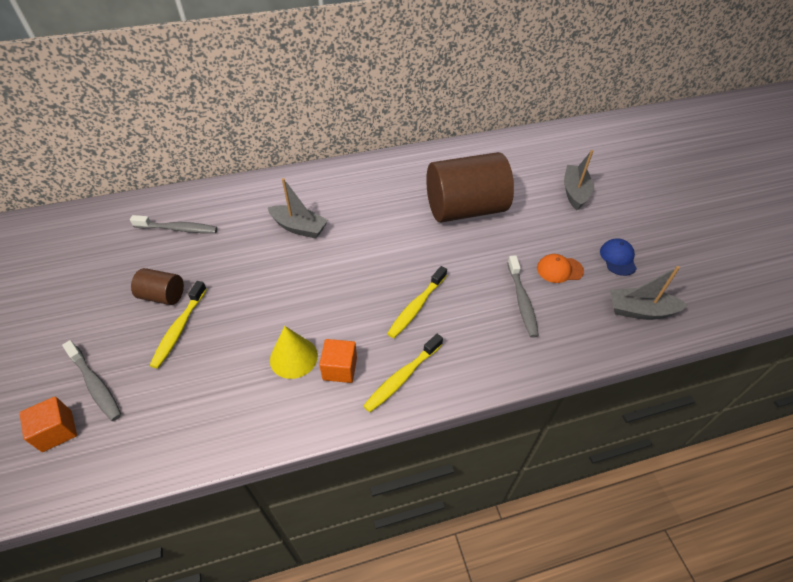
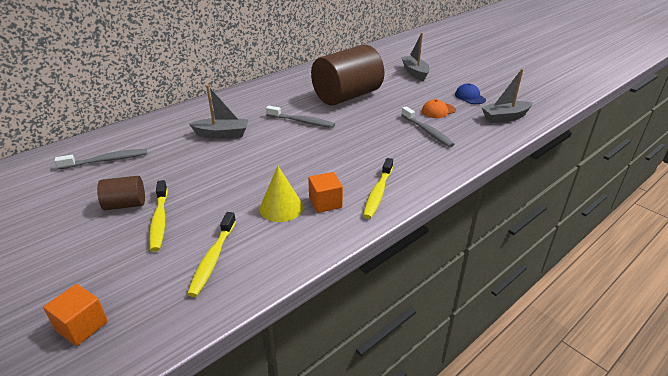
camera: 25 degrees left, 15 degrees down
grey toothbrush [62,340,122,421] -> grey toothbrush moved to [266,106,335,128]
yellow toothbrush [387,266,447,338] -> yellow toothbrush moved to [187,212,236,297]

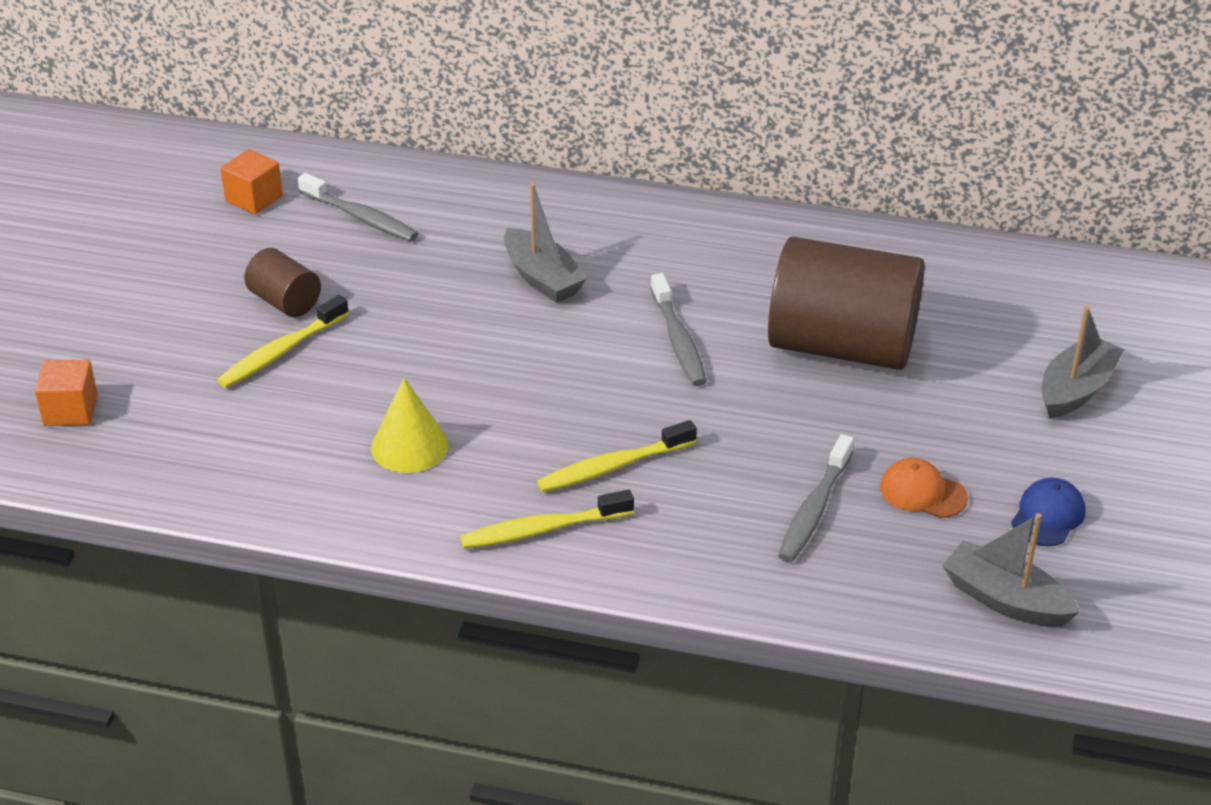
camera: 55 degrees right, 5 degrees up
yellow toothbrush [187,212,236,297] -> yellow toothbrush moved to [537,420,697,492]
orange cube [308,172,343,213] -> orange cube moved to [221,149,283,214]

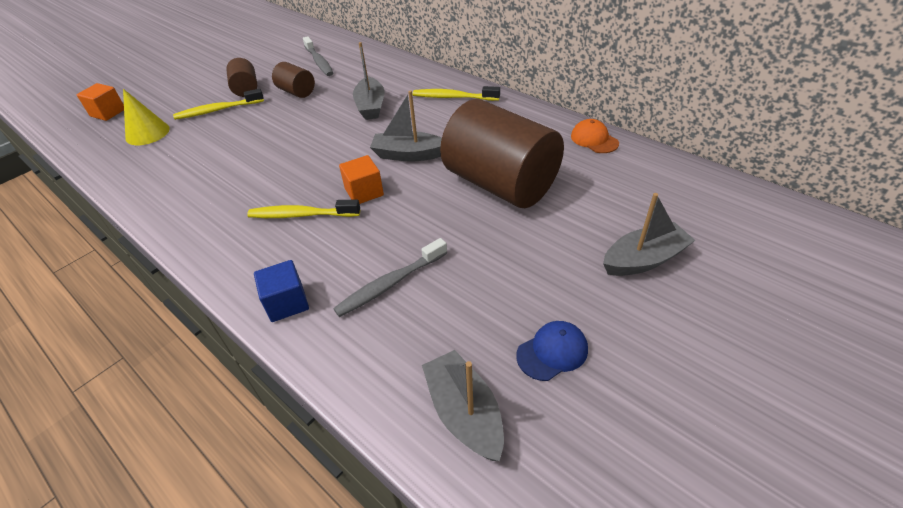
camera: 30 degrees right, 5 degrees up
orange cube [221,149,283,214] -> orange cube moved to [339,155,384,204]
yellow cone [371,378,449,473] -> yellow cone moved to [123,89,170,145]
yellow toothbrush [460,490,634,549] -> yellow toothbrush moved to [413,86,500,101]
grey toothbrush [650,273,707,386] -> grey boat [370,90,442,162]
orange cap [880,458,968,518] -> orange cap moved to [571,119,619,153]
none -> blue cube [254,260,309,322]
none -> brown cylinder [272,62,315,98]

